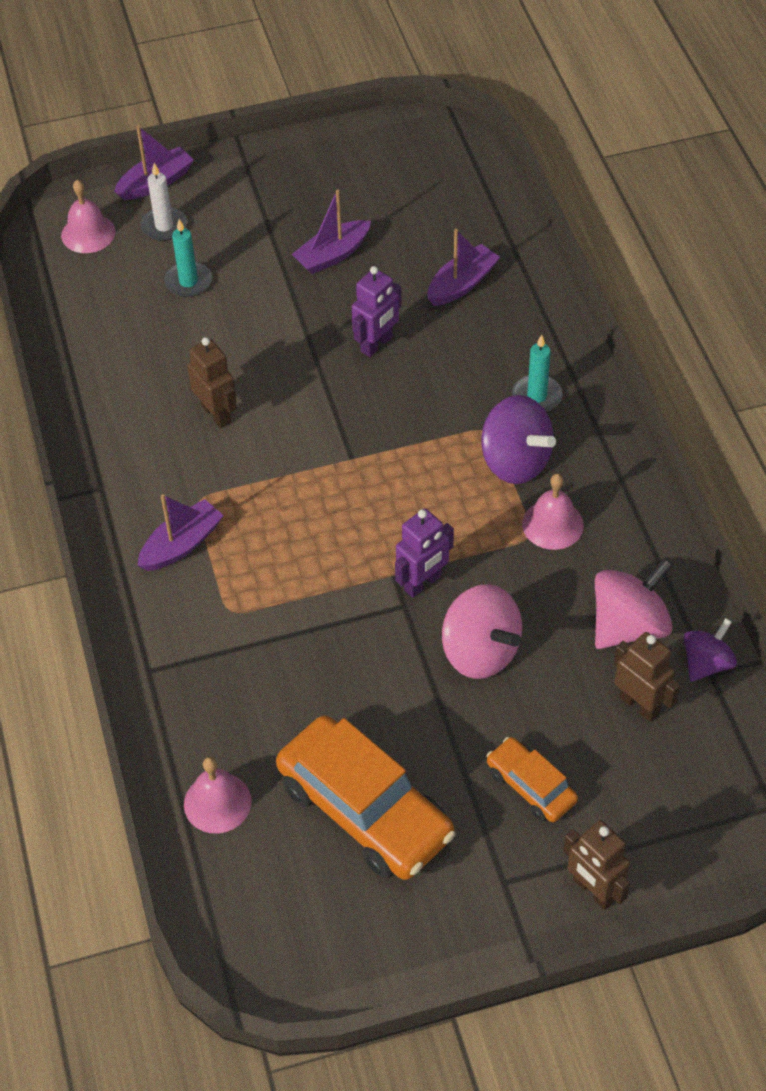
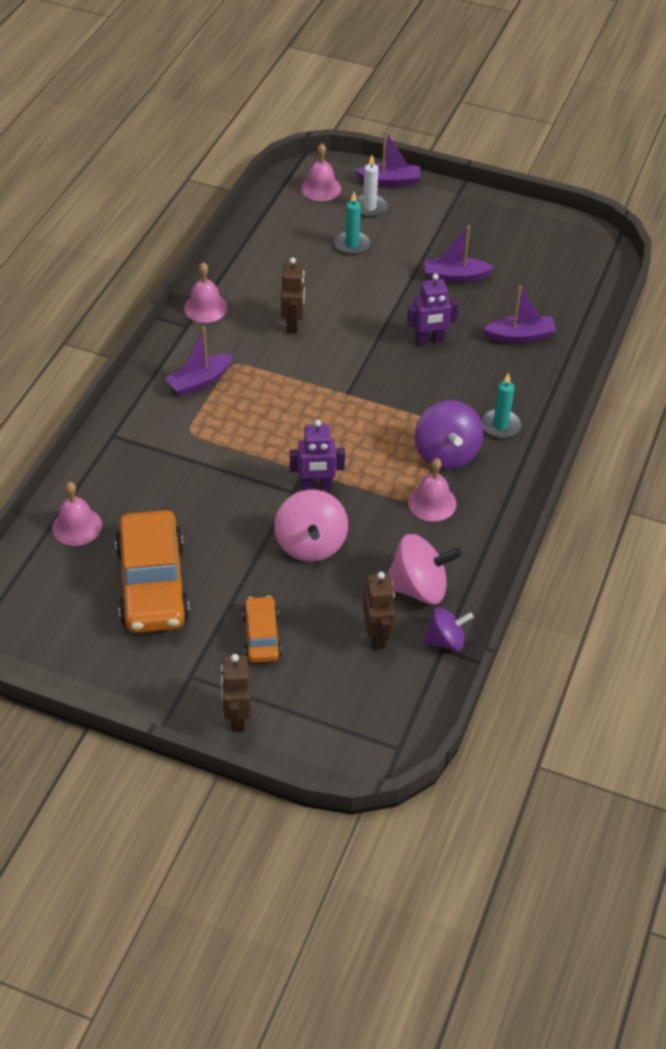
camera: 35 degrees right, 5 degrees down
purple boat [137,494,224,571] -> purple boat turned 150 degrees clockwise [165,327,233,396]
none -> pink bell [184,262,228,323]

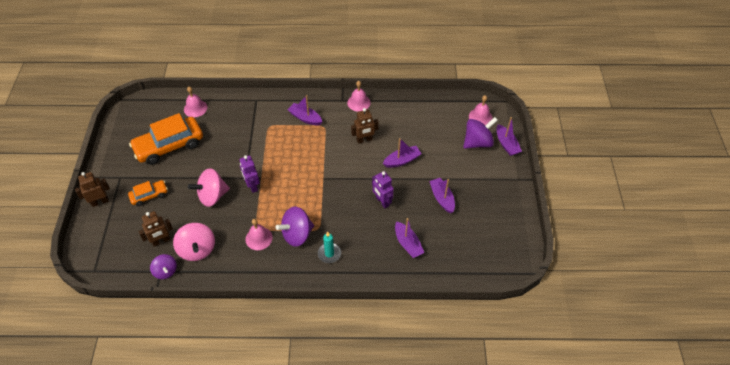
camera: 70 degrees right, 5 degrees up
turquoise candle [334,192,370,255] -> none
white candle [356,155,387,217] -> purple spinning top [463,117,498,149]
none -> purple boat [383,138,421,168]

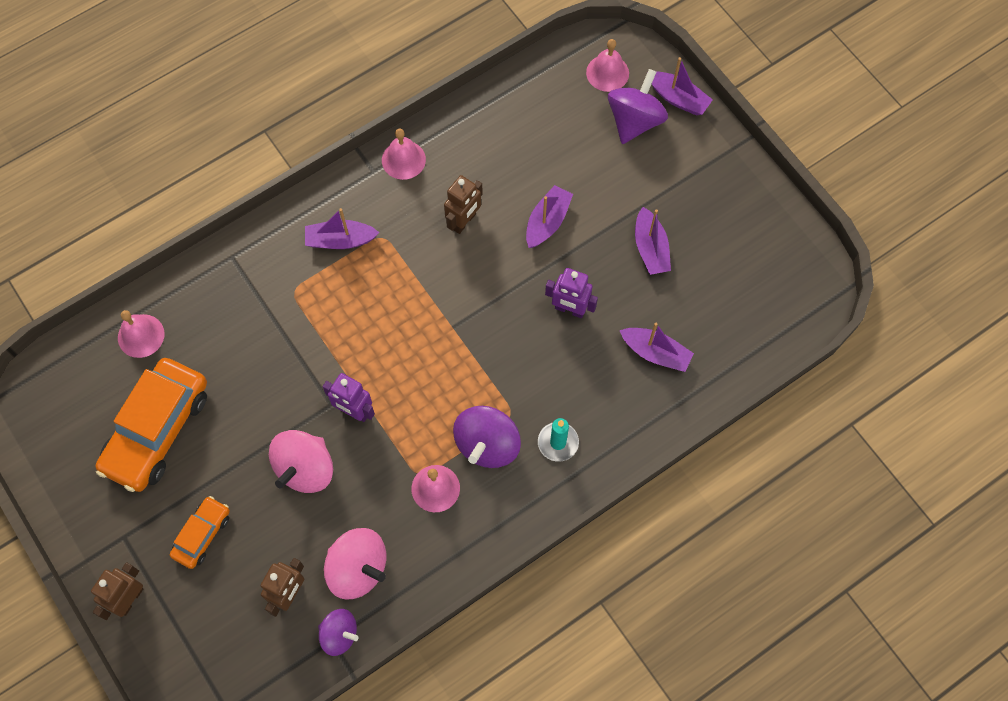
camera: 35 degrees left, 15 degrees up
purple boat [429,178,455,213] -> purple boat turned 135 degrees counterclockwise [635,207,671,275]

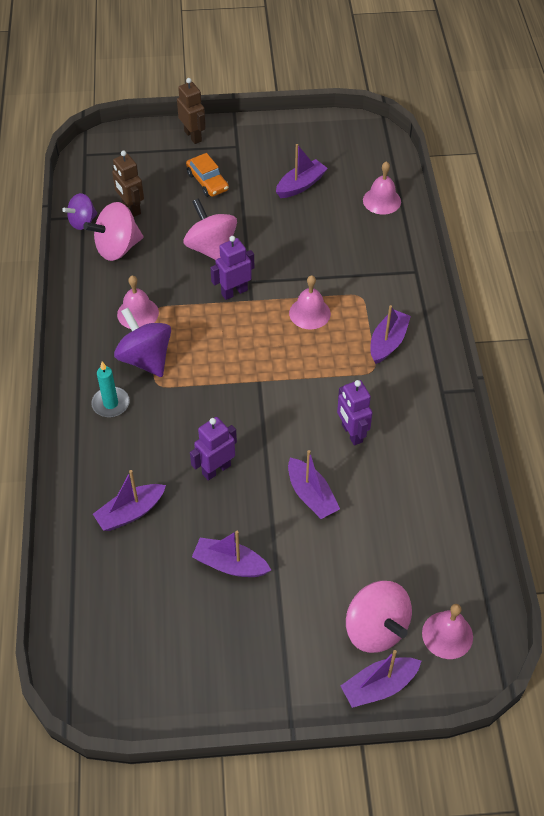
camera: 120 degrees right, 15 degrees down
orange car [96,358,207,492] -> purple boat [276,144,328,198]
pink bell [382,129,426,180] -> pink bell moved to [289,275,331,329]
brown robot [444,175,483,234] -> purple robot [337,380,372,445]
purple spinning top [608,69,668,144] -> pink spinning top [346,581,412,653]

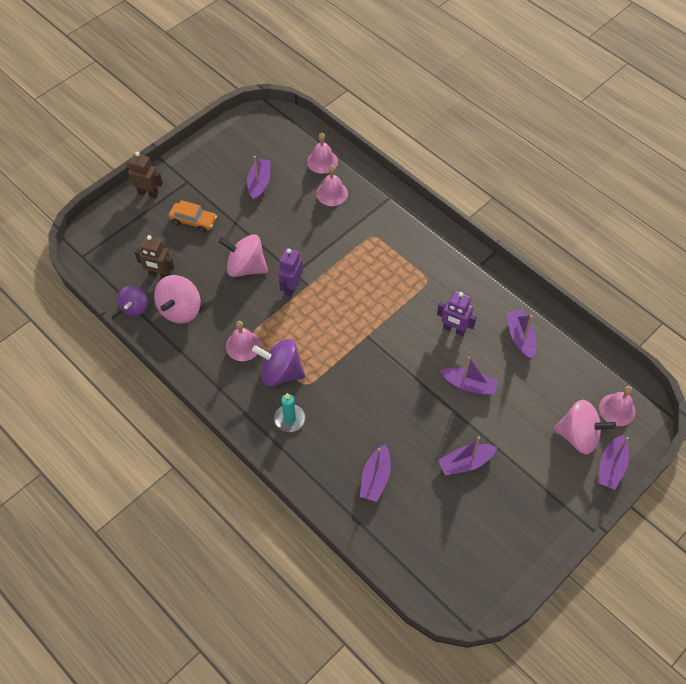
camera: 40 degrees left, 5 degrees up
purple robot [190,417,237,481] -> none
pink bell [289,275,331,329] -> pink bell moved to [316,165,348,206]
purple boat [370,305,411,364] -> purple boat moved to [507,310,537,360]

